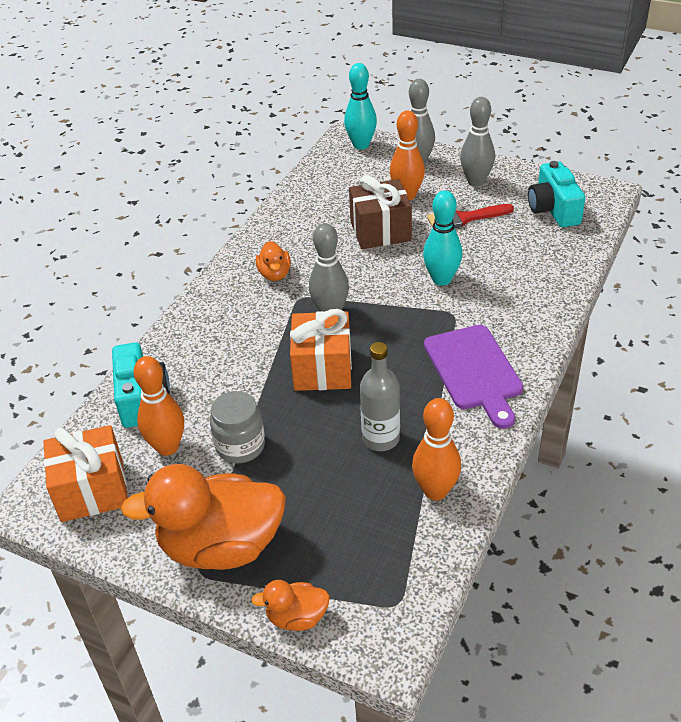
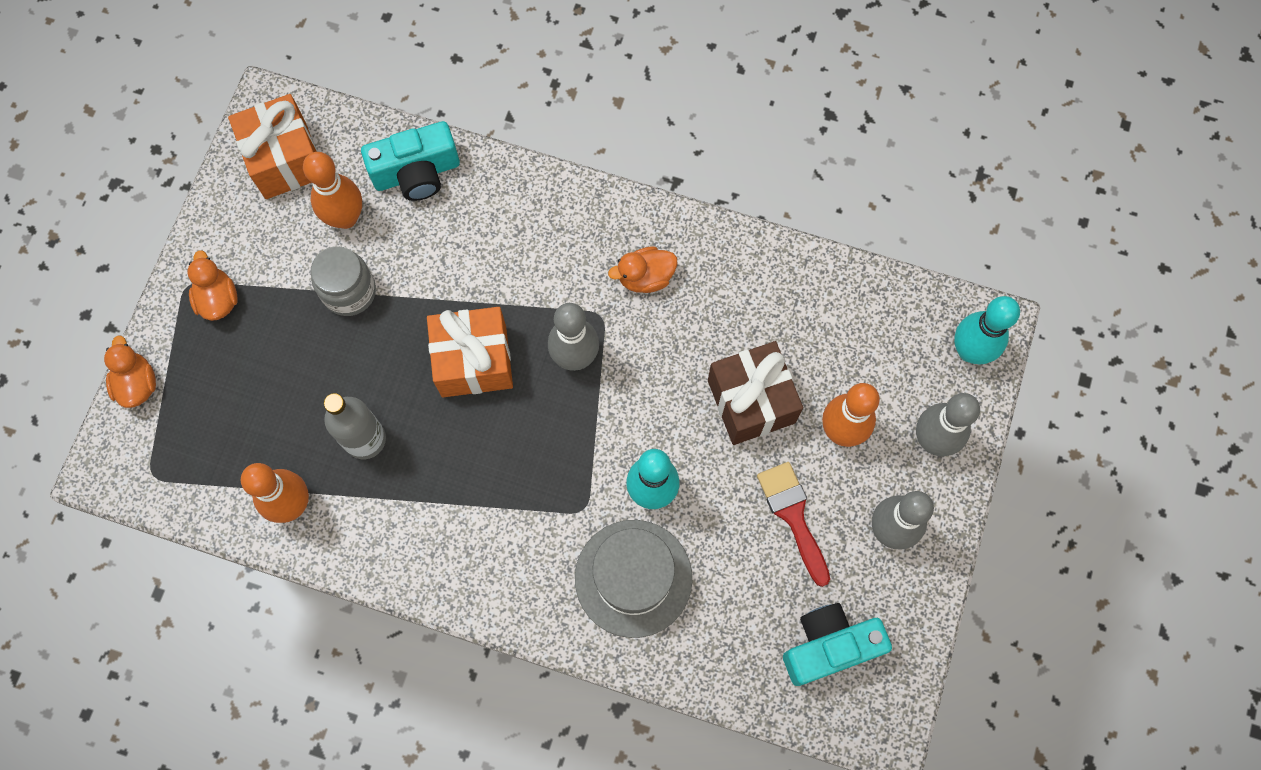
camera: 80 degrees right, 30 degrees up
orange duck [121,464,286,570] -> orange duck [187,250,238,321], size x0.46
purple cutting board [424,325,523,429] -> none
none -> grey hat [575,520,692,638]

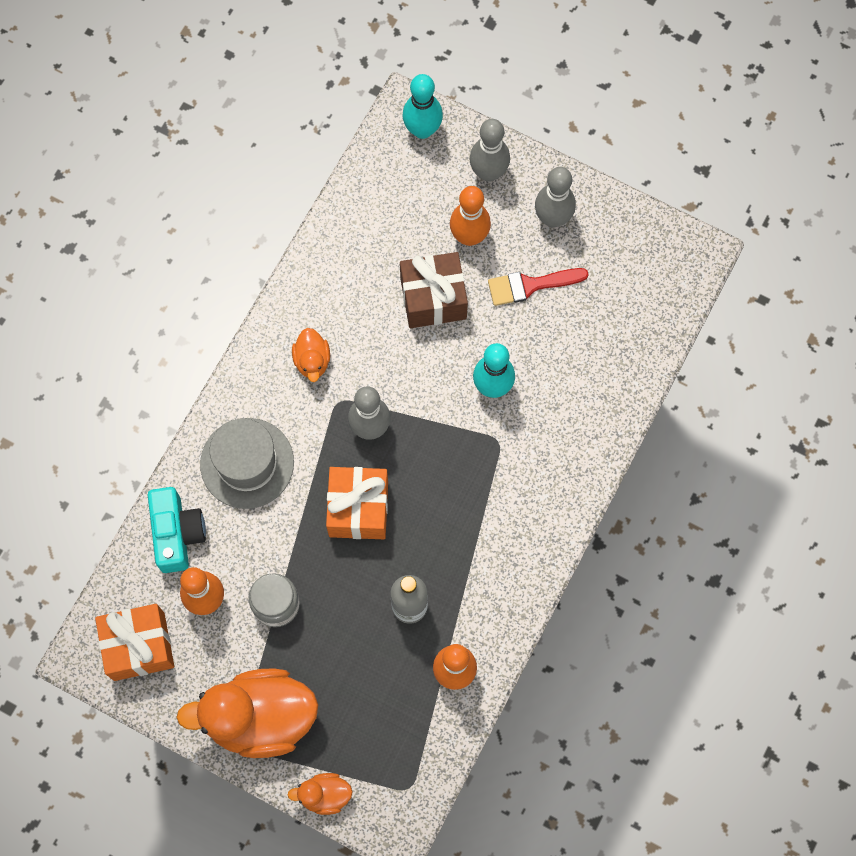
camera: 80 degrees left, 0 degrees up
orange duck [187,250,238,321] -> orange duck [176,668,318,758], size x2.16
grey hat [575,520,692,638] -> grey hat moved to [200,418,294,509]
turquoise camera [783,603,892,686] -> none

